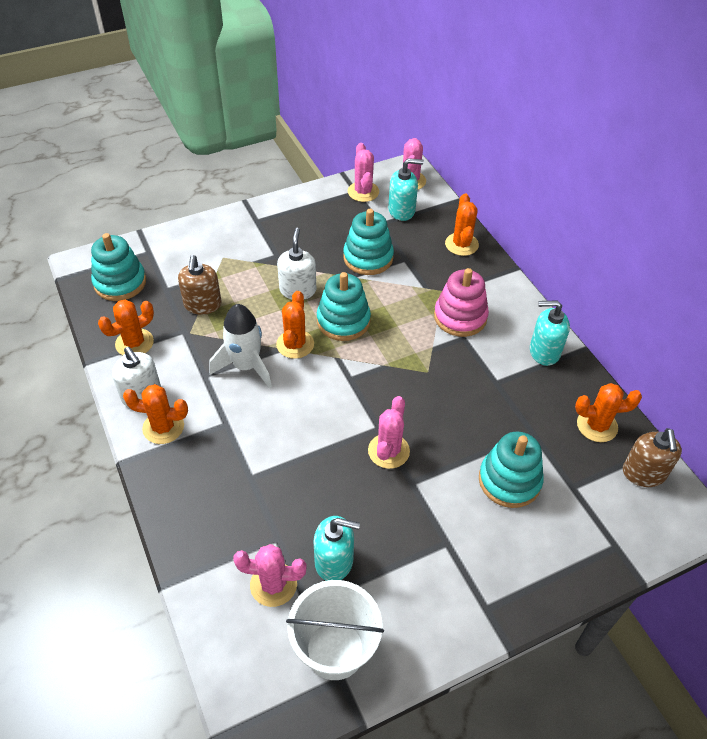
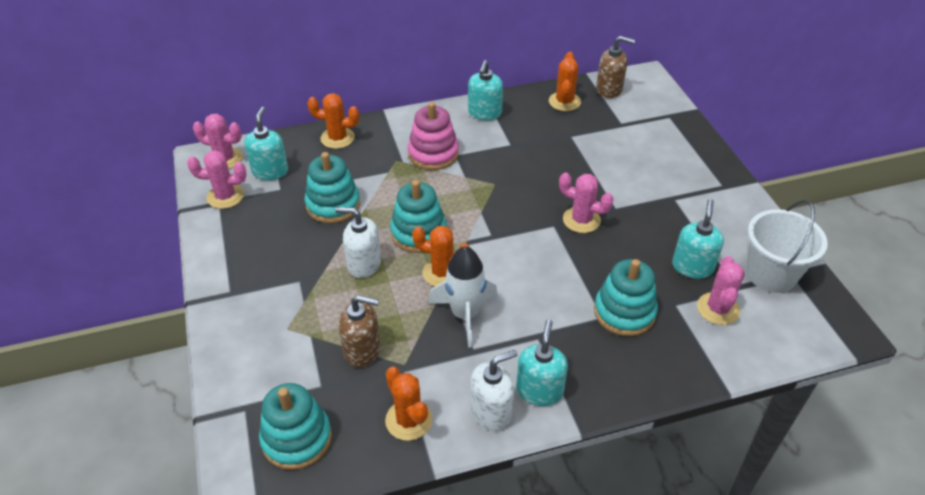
camera: 80 degrees left, 5 degrees down
orange cactus [123,384,188,444] -> turquoise soap dispenser [516,320,568,406]
turquoise stacking toy [479,432,544,508] -> turquoise stacking toy moved to [594,259,658,336]

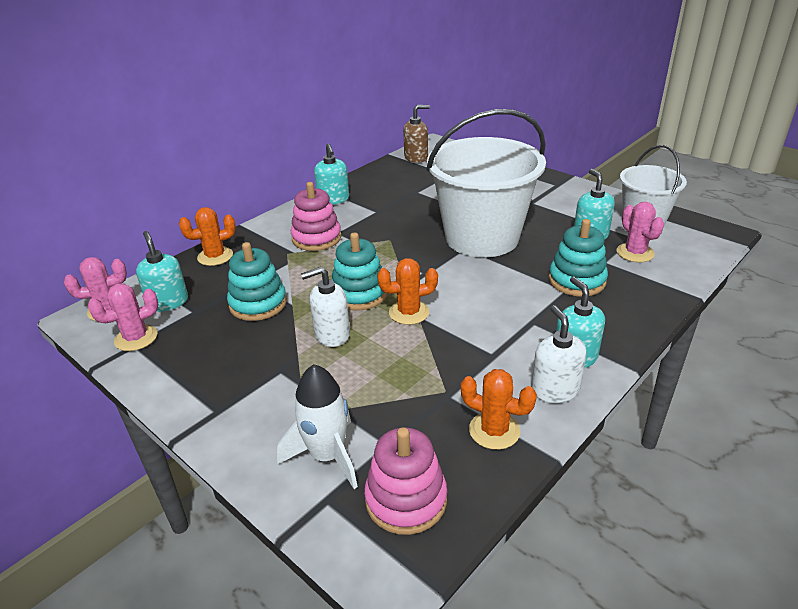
camera: 30 degrees left, 10 degrees down
turquoise stacking toy [259,383,332,470] -> pink stacking toy [364,427,447,535]
brown soap dispenser [339,295,381,367] -> none
white rocket [428,246,498,348] -> white rocket moved to [277,364,358,489]
white soap dispenser [471,350,518,431] -> white soap dispenser turned 45 degrees counterclockwise [531,305,587,403]
orange cactus [549,52,581,111] -> none
pink cactus [559,172,614,233] -> white bucket [426,109,546,257]

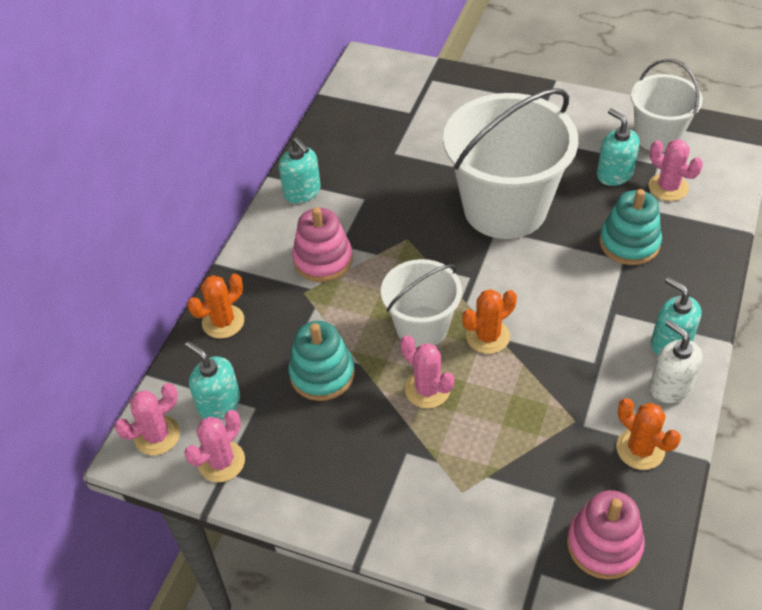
camera: 20 degrees left, 15 degrees up
white rocket [277,364,358,489] -> none
white soap dispenser [301,267,350,347] -> pink cactus [400,335,454,408]
turquoise stacking toy [332,233,387,310] -> white bucket [381,259,462,348]
brown soap dispenser [403,105,430,163] -> none
orange cactus [461,369,537,450] -> orange cactus turned 45 degrees clockwise [616,398,681,470]

